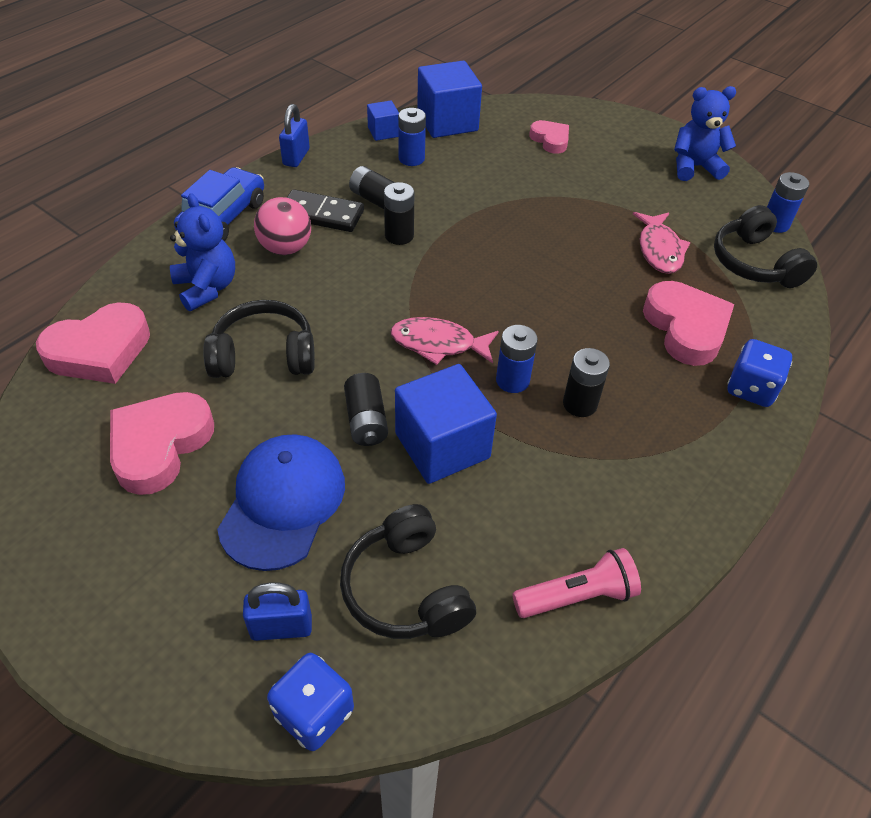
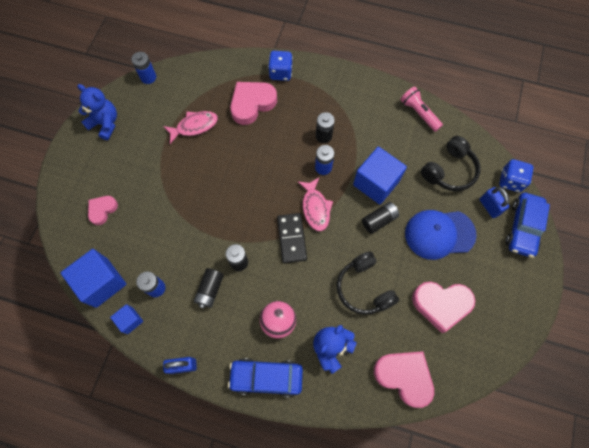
camera: 110 degrees left, 20 degrees up
black domino [287,189,364,232] -> black domino moved to [277,213,307,263]
blue teddy bear [674,86,736,181] -> blue teddy bear turned 150 degrees clockwise [77,84,117,140]
black headphones [714,205,817,288] -> none
none -> blue car [505,193,550,258]

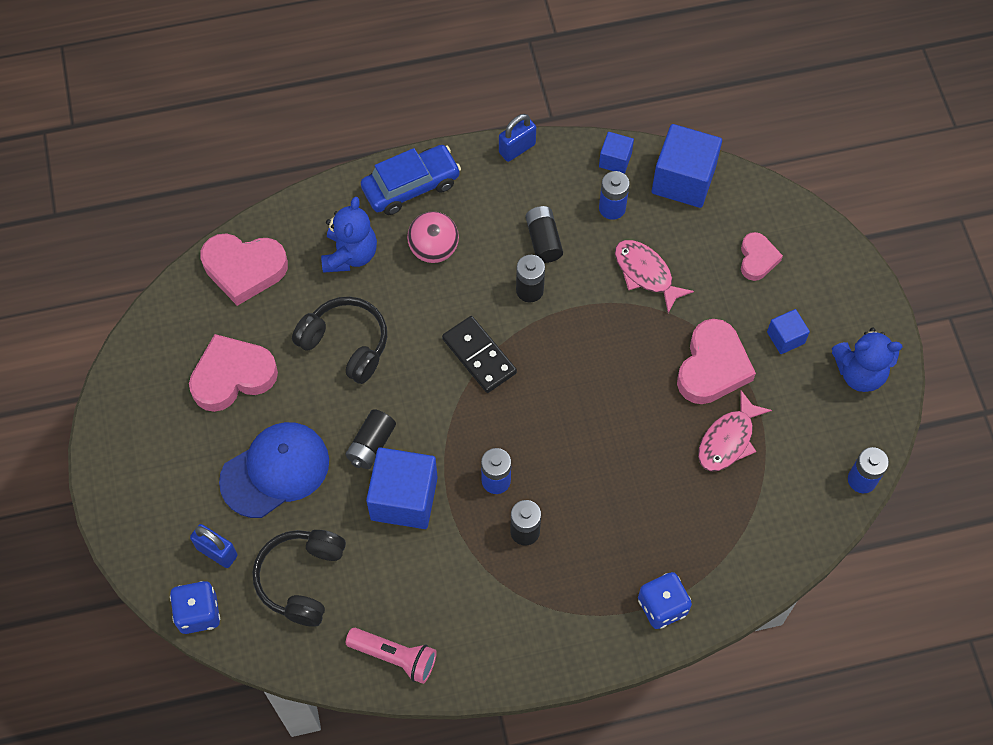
camera: 150 degrees right, 5 degrees down
pink heart [230,82,277,125] -> pink heart moved to [677,319,756,404]
pink fish [298,177,333,231] -> pink fish moved to [615,240,694,313]
blue car [505,193,550,258] -> none
none -> blue cube [767,309,810,354]

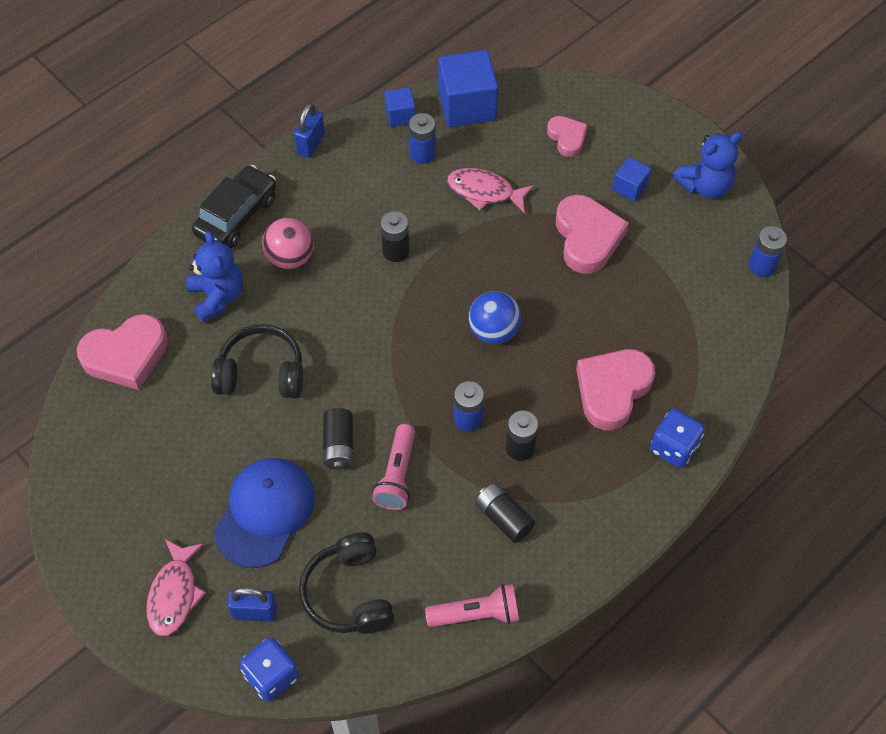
camera: 30 degrees left, 5 degrees down
pink heart [189,334,278,412] -> pink heart moved to [576,349,655,430]
blue car [361,145,461,215] -> black car [192,165,276,248]
blue cube [366,447,438,529] -> pink flashlight [372,424,415,510]
black domino [442,316,517,393] -> none
black battery [526,206,563,263] -> black battery moved to [475,483,535,543]
pink fish [698,390,772,472] -> pink fish moved to [146,539,206,637]
none -> blue ball [468,291,521,344]

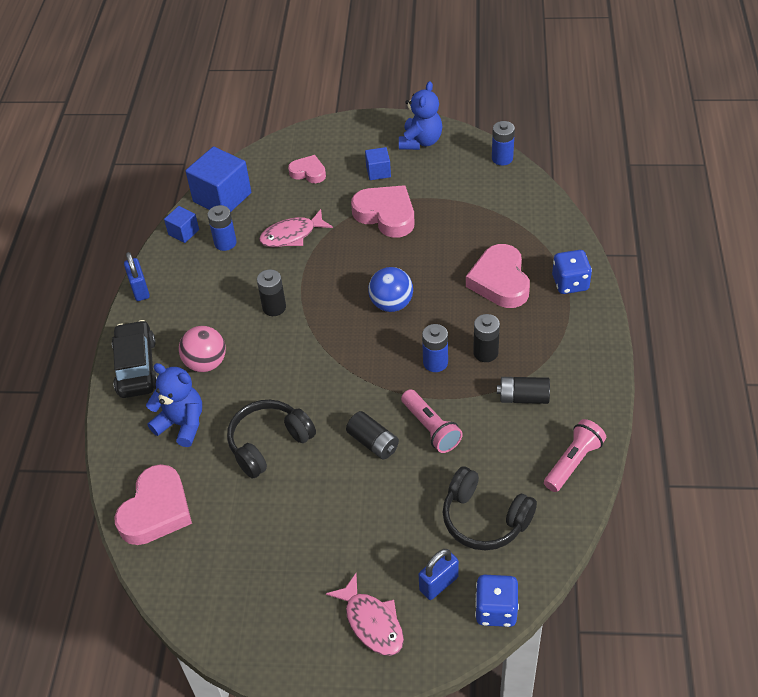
camera: 40 degrees left, 10 degrees down
blue cap [214,458,315,568] -> none

